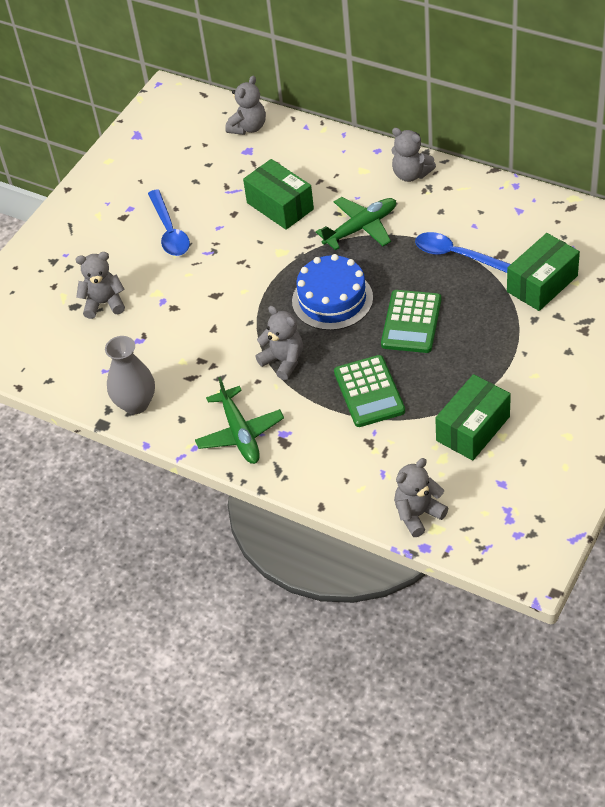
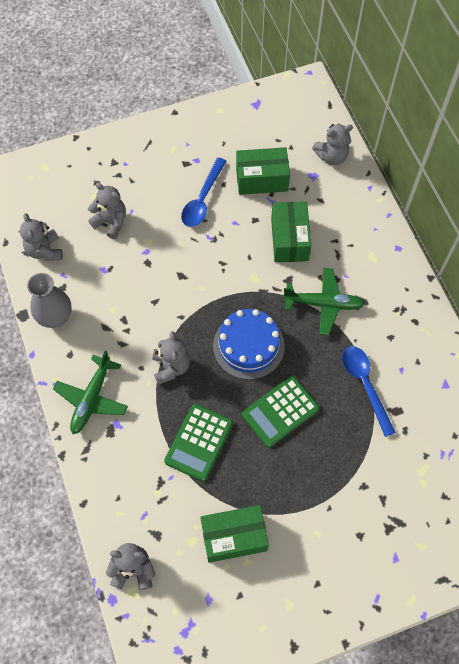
camera: 35 degrees right, 15 degrees up
grey teddy bear [391,128,436,182] -> grey teddy bear moved to [20,213,63,261]
green box [507,233,580,311] -> green box moved to [236,147,290,195]

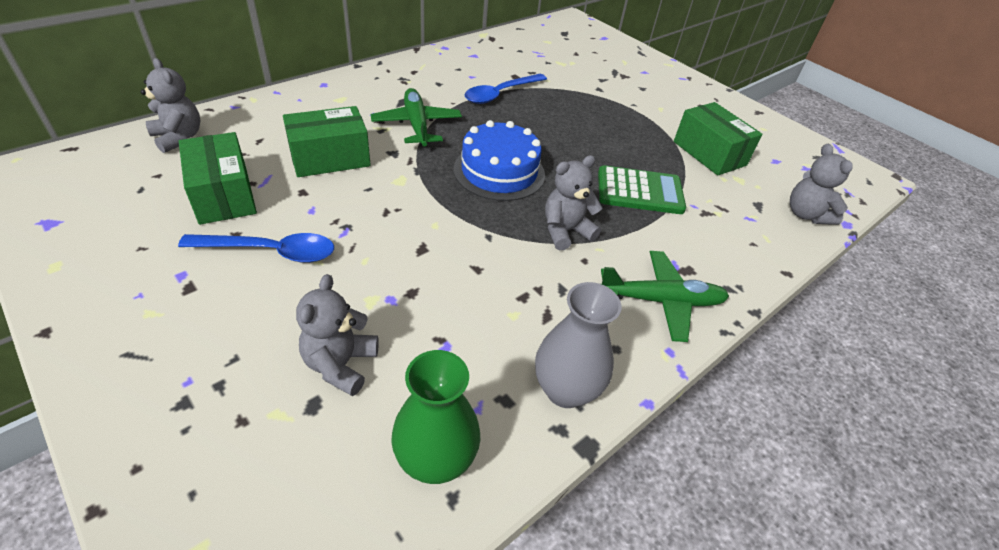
camera: 115 degrees left, 20 degrees down
grey teddy bear [20,213,63,261] -> green vase [391,350,480,484]
green calculator [242,376,320,448] -> none

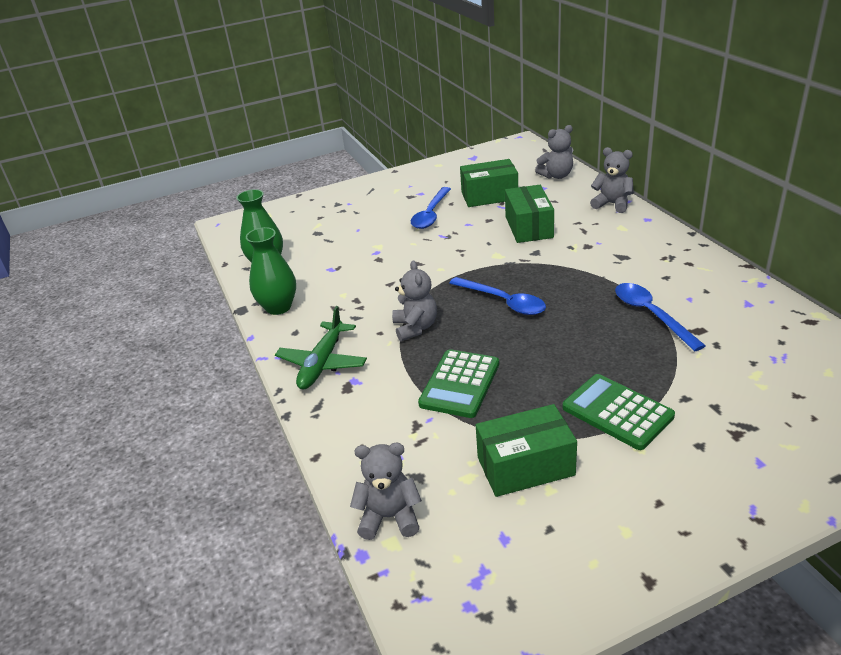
camera: 115 degrees right, 10 degrees down
grey teddy bear [296,274,379,396] -> grey teddy bear moved to [590,147,634,213]
green plane [371,88,462,146] -> none
blue cake [454,120,545,201] -> blue spoon [449,277,546,315]
grey vase [535,282,622,408] -> green vase [246,227,296,315]
none -> green calculator [563,374,675,450]

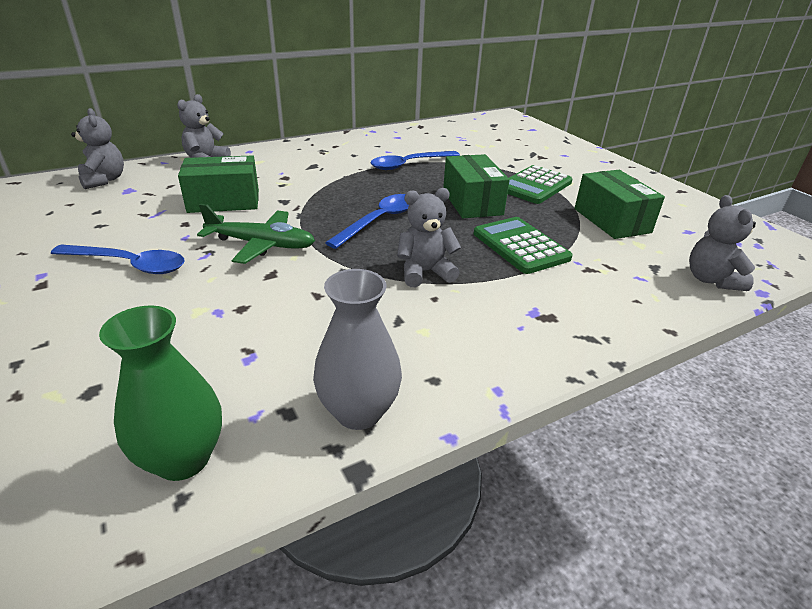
camera: 100 degrees left, 0 degrees up
green vase [246,227,296,315] -> grey vase [313,269,402,430]
green plane [275,306,367,389] -> green plane moved to [197,204,315,264]
green calculator [418,349,499,418] -> green calculator turned 135 degrees counterclockwise [474,217,573,274]
green box [460,159,518,207] -> green box moved to [443,154,510,218]

